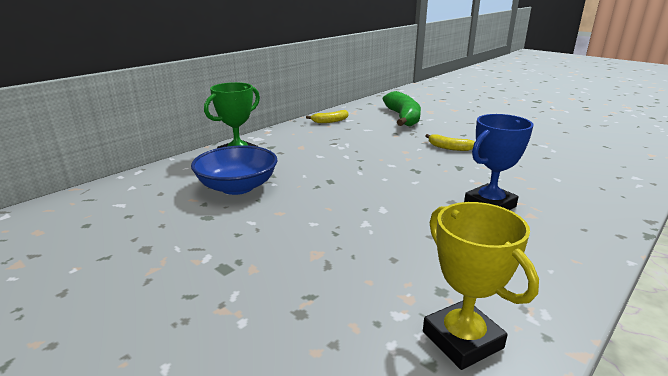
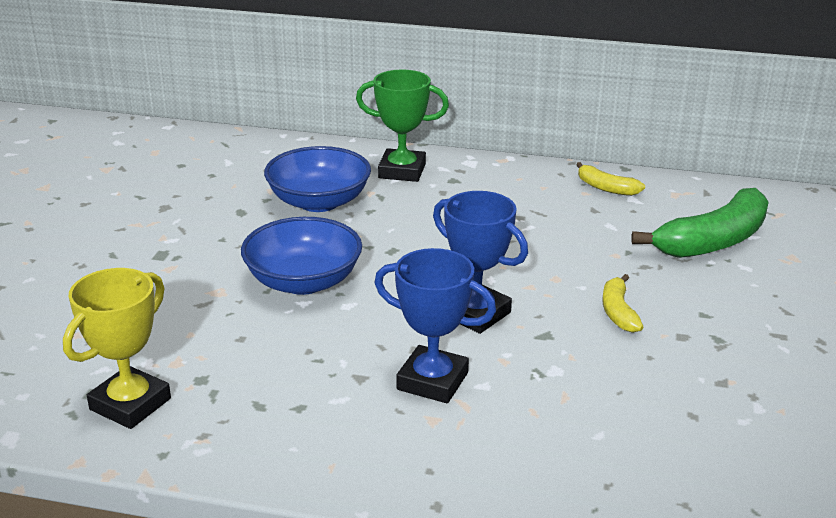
camera: 60 degrees right, 5 degrees up
none -> blue bowl [241,217,362,295]
none -> blue trophy [433,191,528,334]

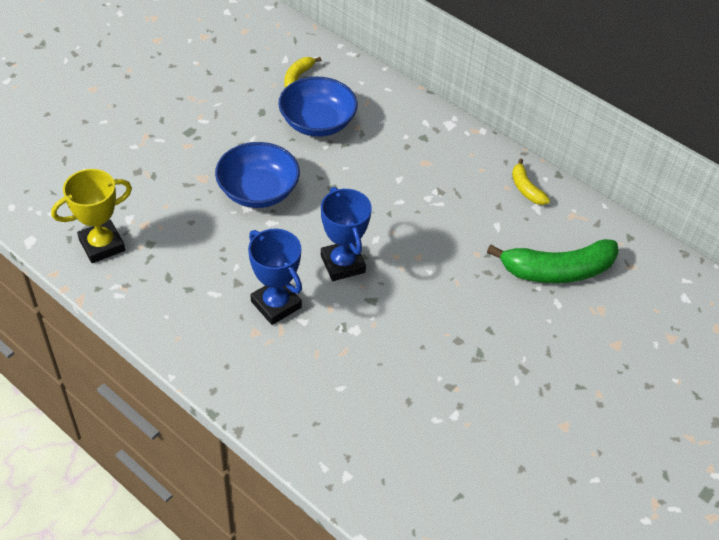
camera: 25 degrees right, 20 degrees up
green trophy [356,69,449,182] -> none
yellow banana [603,274,643,333] -> yellow banana moved to [284,57,321,88]

